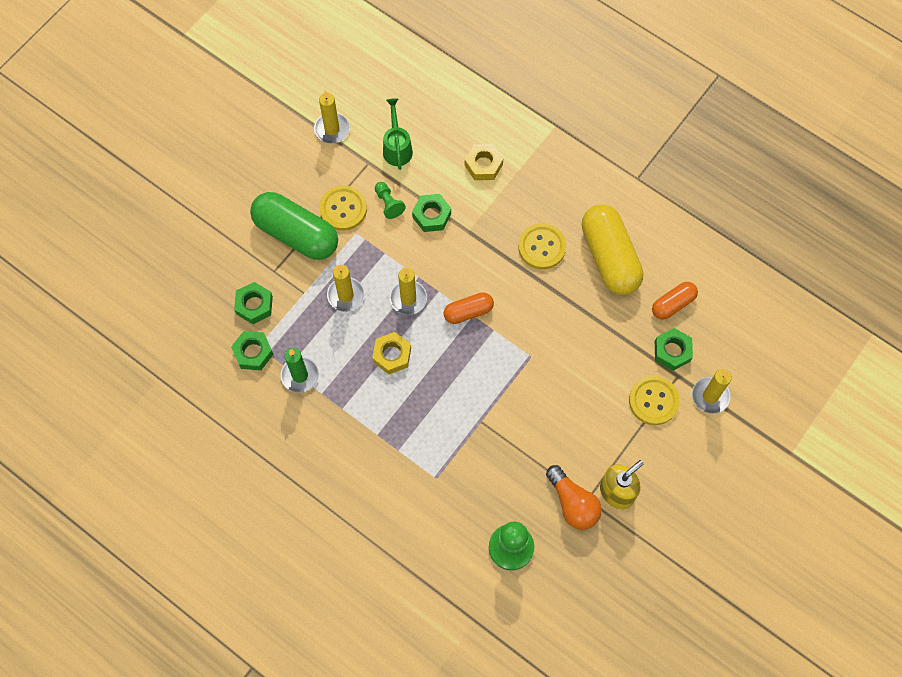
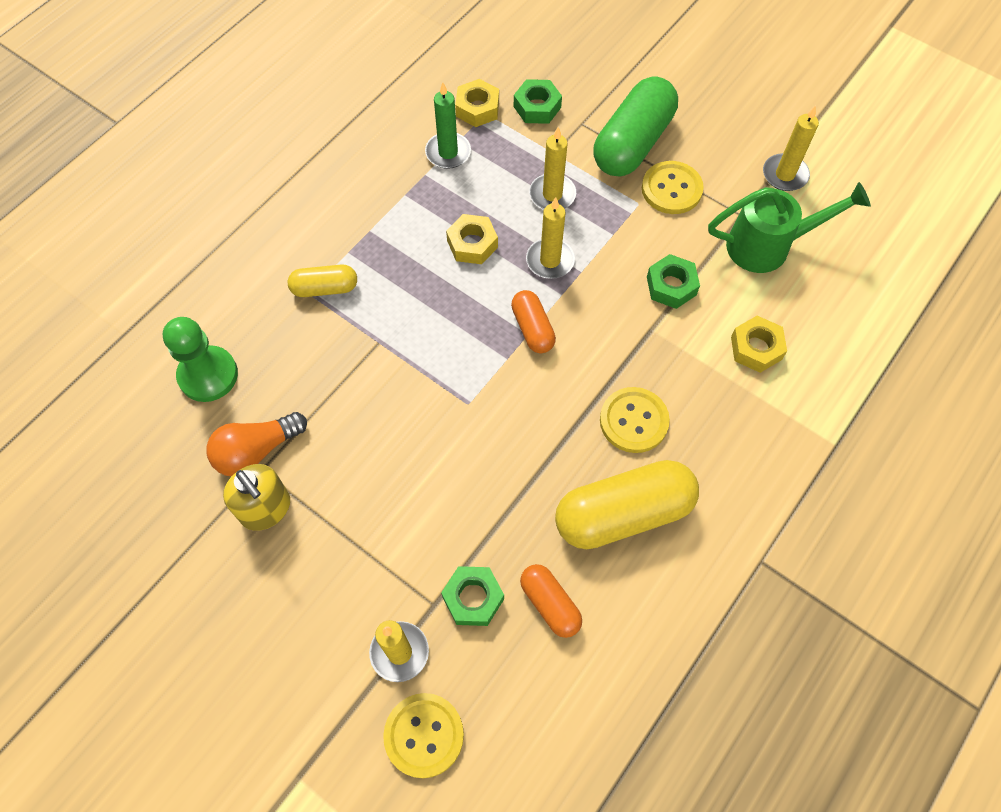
camera: 90 degrees right, 5 degrees down
green nut [231,331,274,370] -> yellow nut [455,79,499,127]
green pawn [375,182,406,219] -> none
green watering can [383,98,413,170] -> green watering can [708,182,871,273], size x1.53
yellow button [629,376,680,425] -> yellow button moved to [383,693,464,778]
none -> yellow capsule [288,264,357,297]

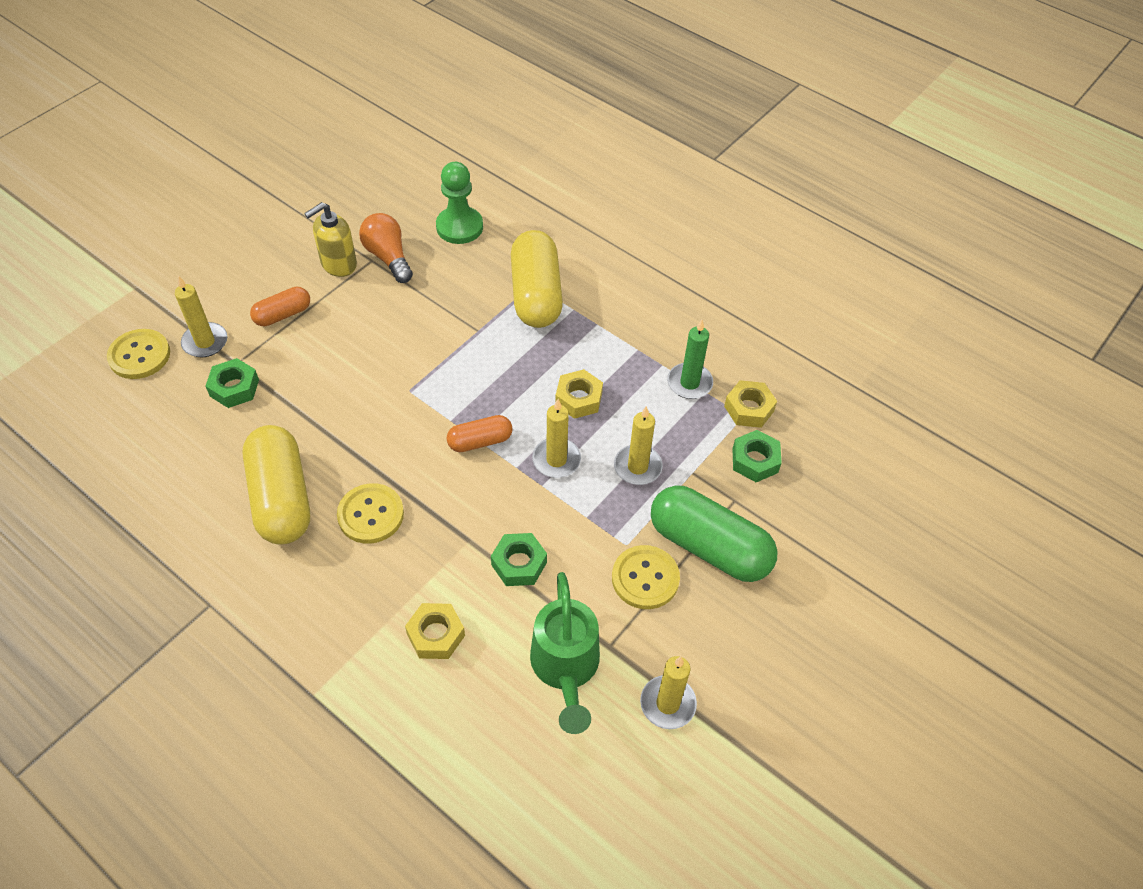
camera: 90 degrees right, 10 degrees down
yellow capsule [288,264,357,297] -> yellow capsule [511,230,563,328], size x1.89
orange capsule [520,564,582,638] -> orange capsule moved to [250,287,310,326]

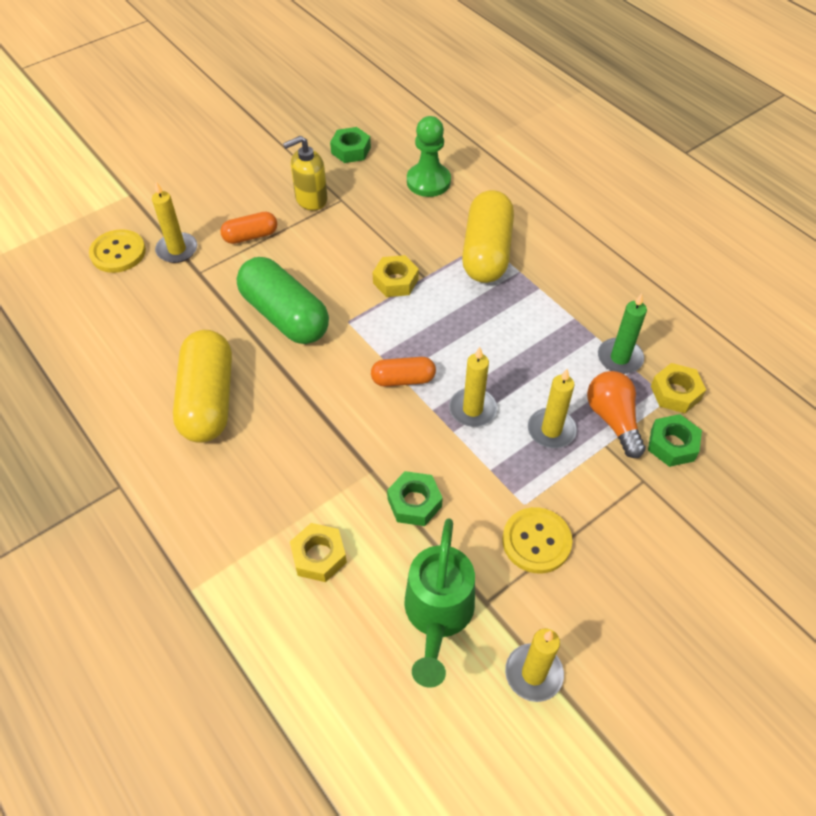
camera: 15 degrees right, 0 degrees up
green nut [206,358,259,408] -> green nut moved to [330,127,371,163]
yellow button [337,483,404,544] -> none
orange light bulb [359,213,413,283] -> orange light bulb moved to [587,371,646,458]
yellow nut [555,369,603,419] -> yellow nut moved to [372,255,419,297]
green capsule [651,485,778,582] -> green capsule moved to [237,257,329,344]

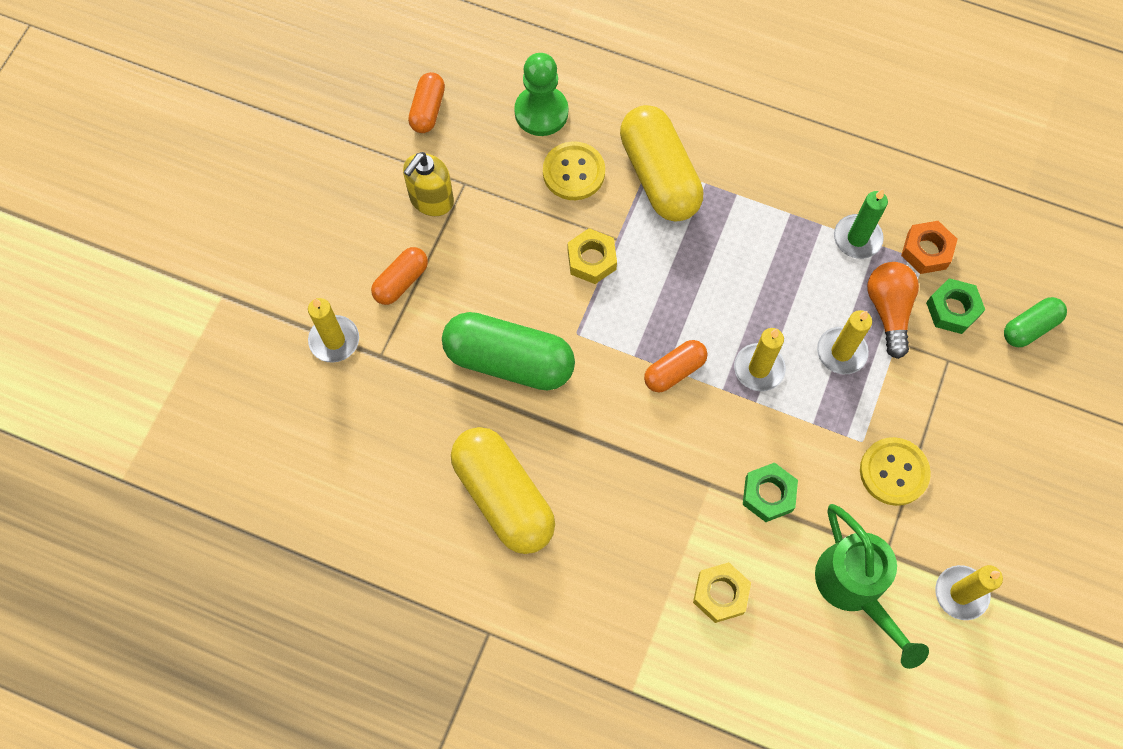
camera: 30 degrees left, 15 degrees up
yellow button [89,229,146,273] -> yellow button moved to [543,141,605,200]
green nut [330,127,371,163] -> orange capsule [408,72,445,133]
orange light bulb [587,371,646,458] -> orange light bulb turned 45 degrees clockwise [867,262,919,359]
yellow nut [651,363,706,413] -> orange nut [901,221,958,274]
none -> green capsule [1004,297,1067,347]

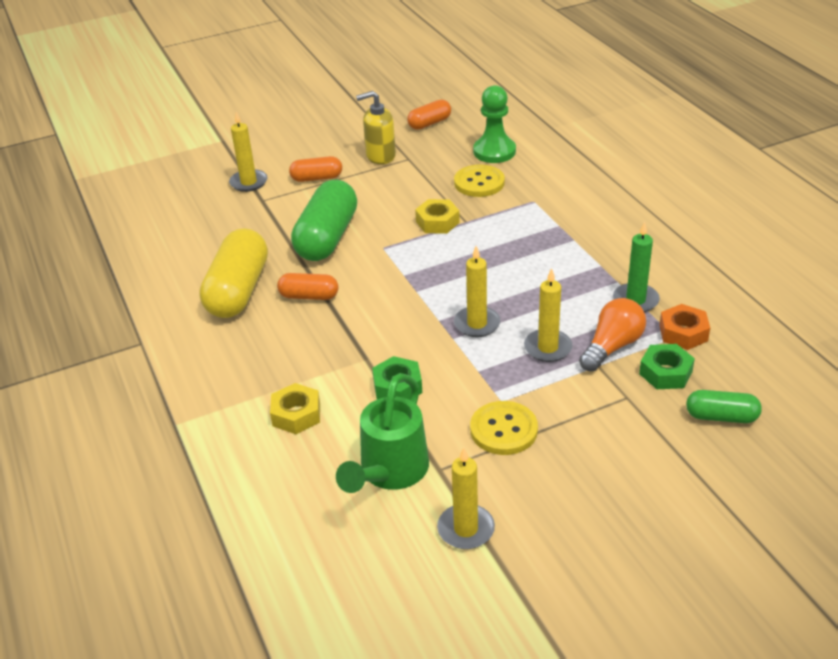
camera: 45 degrees right, 30 degrees down
green capsule [442,312,575,391] -> green capsule turned 45 degrees clockwise [291,180,357,261]
yellow capsule [620,105,703,222] -> none
orange capsule [644,340,708,392] -> orange capsule moved to [277,273,338,300]

